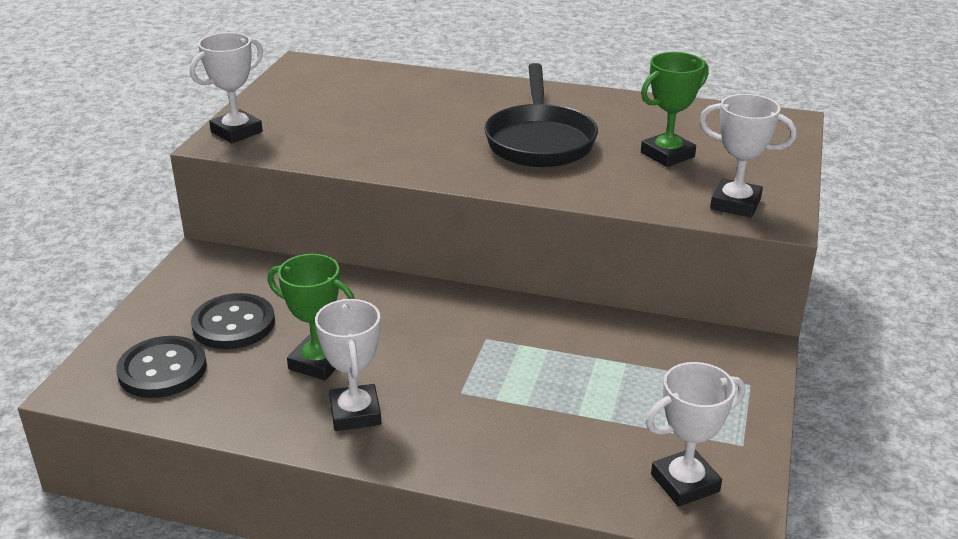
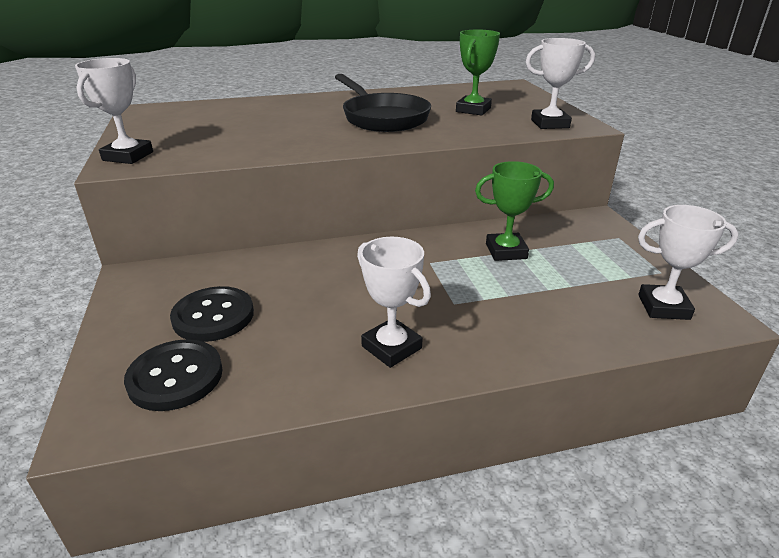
camera: 30 degrees left, 0 degrees up
green trophy [267,254,355,380] -> green trophy moved to [475,161,554,261]
white trophy [646,362,745,507] -> white trophy turned 60 degrees clockwise [638,205,739,320]

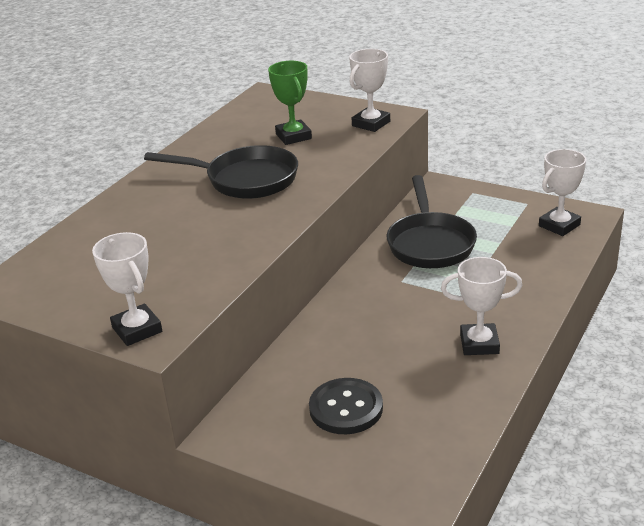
camera: 45 degrees left, 0 degrees up
black button [124,339,223,411] -> none
green trophy [475,161,554,261] -> black pan [387,175,477,268]

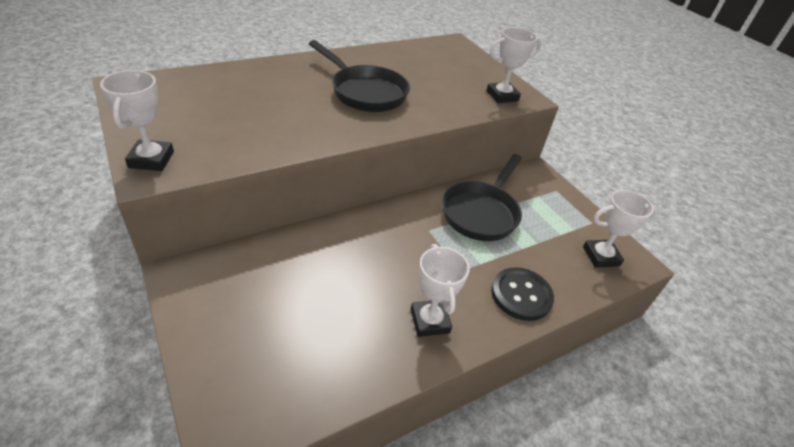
camera: 25 degrees right, 10 degrees up
green trophy [268,61,312,145] -> none
black button [309,378,383,434] -> black button moved to [491,267,554,321]
white trophy [441,257,522,355] -> white trophy turned 45 degrees clockwise [411,244,470,337]

